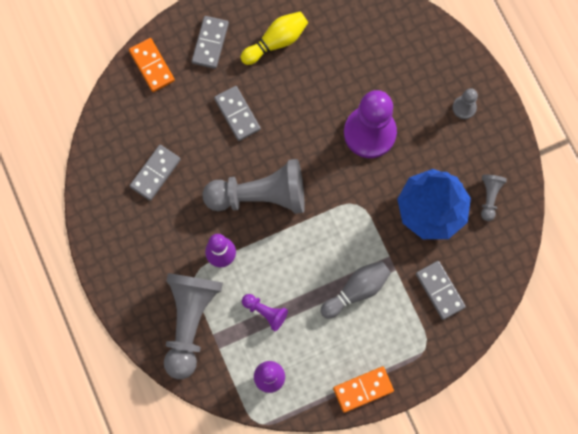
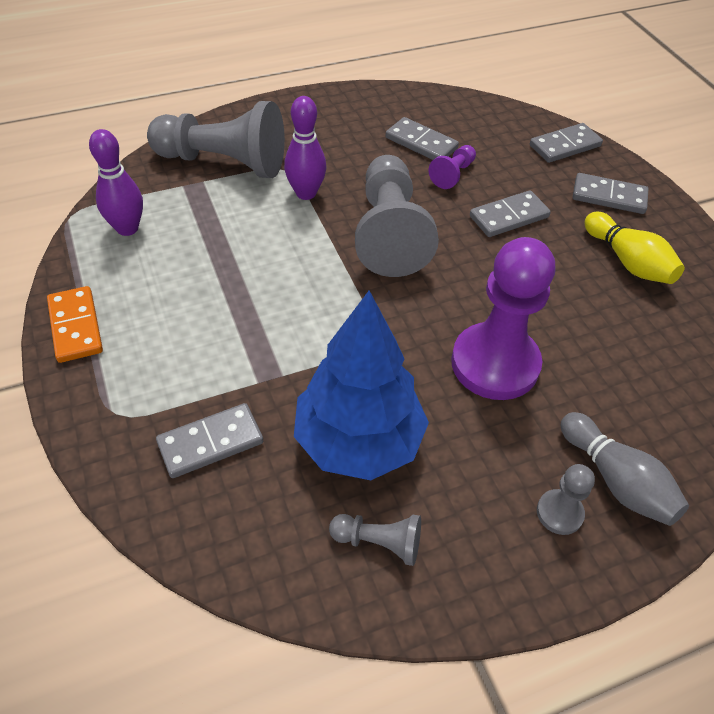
camera: 90 degrees right, 25 degrees down
orange domino [129,38,175,92] -> grey domino [530,123,603,163]
purple pawn [242,294,288,331] -> purple pawn moved to [429,145,476,189]
grey bowling pin [320,261,391,319] -> grey bowling pin moved to [560,412,689,526]

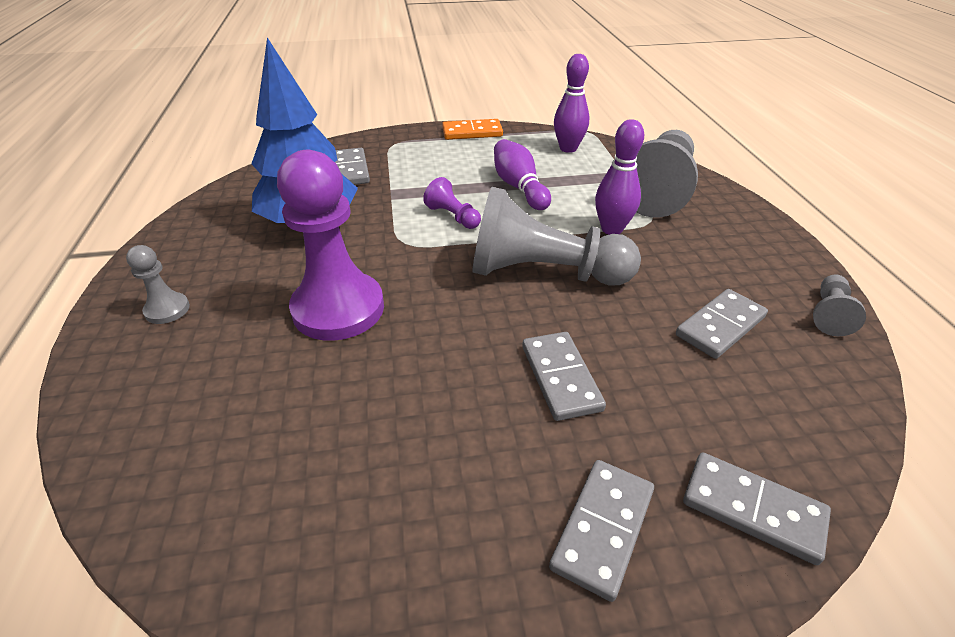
camera: 105 degrees right, 10 degrees down
grey pawn [329,514,421,566] -> grey pawn moved to [813,275,866,336]
purple pawn [429,145,476,189] -> purple pawn moved to [423,177,481,229]
grey domino [530,123,603,163] -> grey domino turned 45 degrees counterclockwise [683,452,831,565]
grey bowling pin [560,412,689,526] -> none
yellow bowling pin [584,212,685,284] -> none
none -> purple bowling pin [494,139,551,210]

